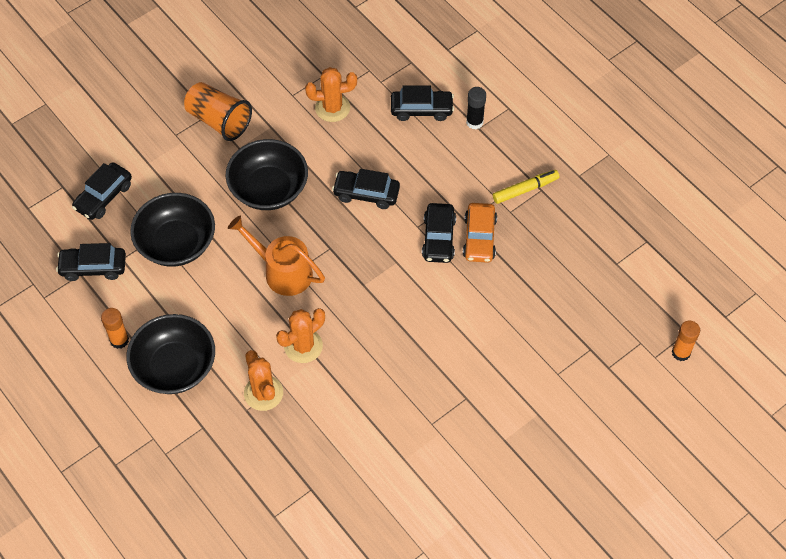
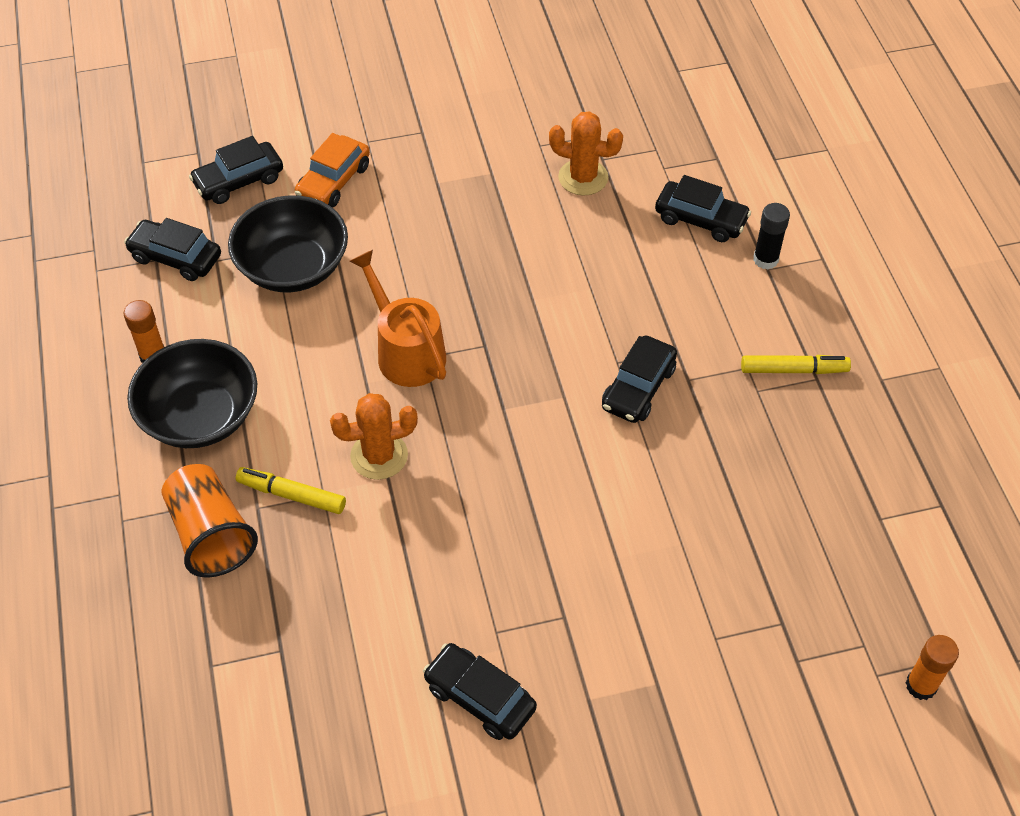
camera: 25 degrees right, 5 degrees down
orange cup [184,82,252,141] -> orange cup moved to [162,464,258,577]
black bowl [225,139,308,210] -> none
orange cactus [244,350,283,411] -> yellow marker [236,467,346,514]
black car [332,169,400,209] -> black car moved to [423,643,537,740]
orange car [463,203,497,263] -> orange car moved to [295,133,370,207]

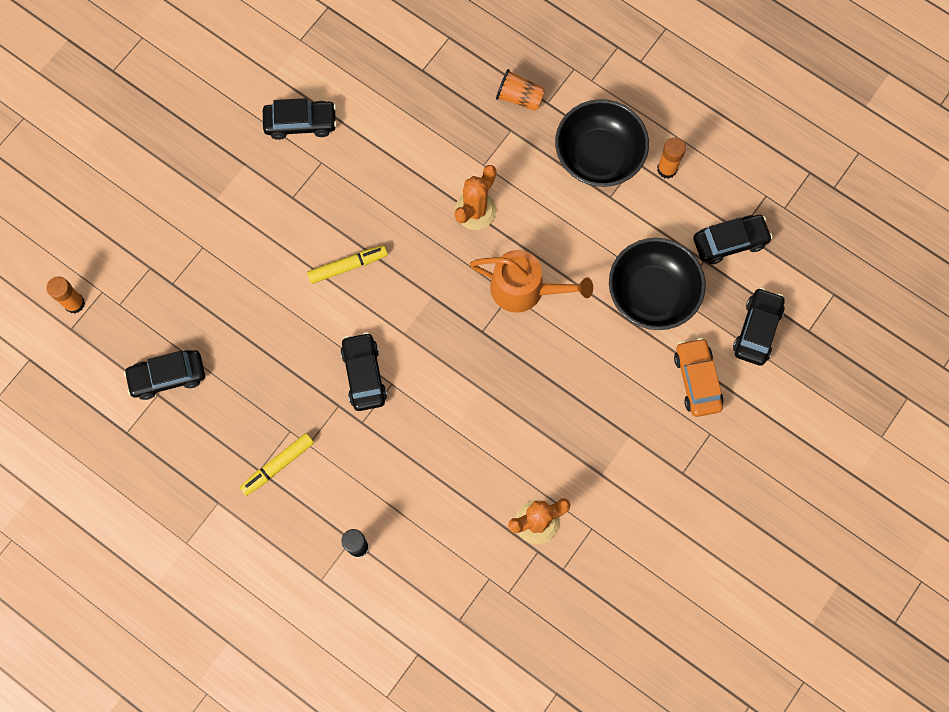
camera: 140 degrees right, 20 degrees up
orange cup [162,464,258,577] -> orange cup [496,69,545,111], size x0.63
yellow marker [236,467,346,514] -> yellow marker moved to [307,245,388,284]
black car [655,175,751,242] -> black car moved to [124,350,205,400]

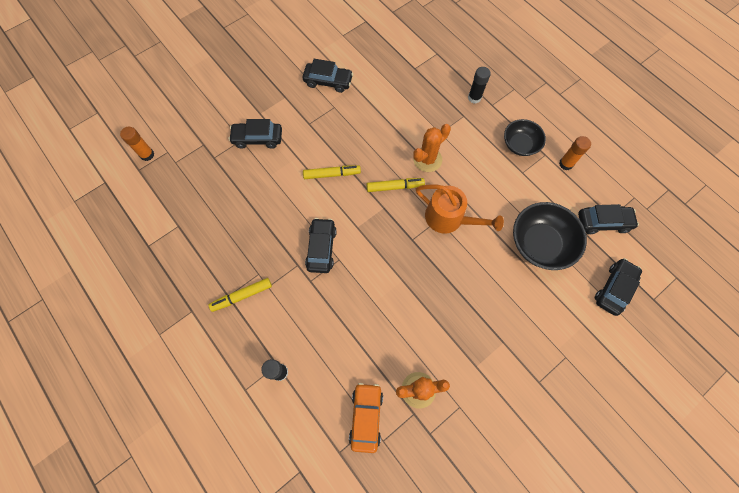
camera: 15 degrees right, 5 degrees down
black car [124,350,205,400] -> black car moved to [229,119,282,149]
orange cup [496,69,545,111] -> black glue stick [468,67,491,103]
black bowl [555,99,649,187] -> black bowl [504,119,546,156], size x0.63
orange car [674,338,724,417] -> orange car moved to [349,383,383,453]
none -> yellow marker [366,178,425,192]

